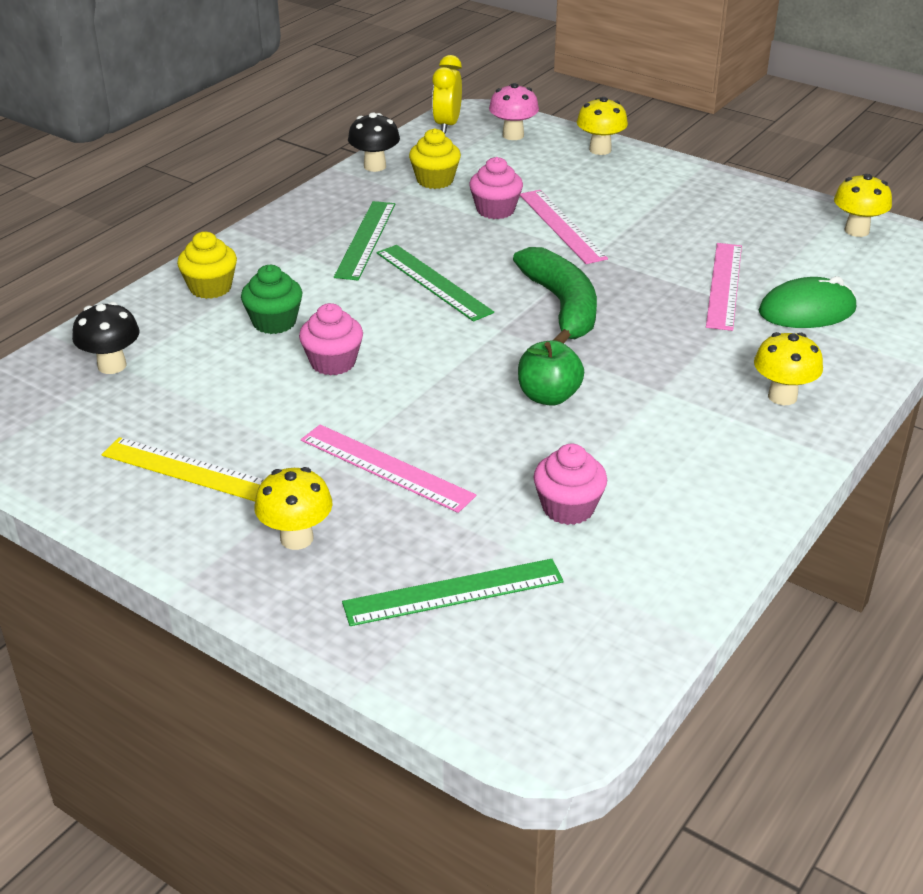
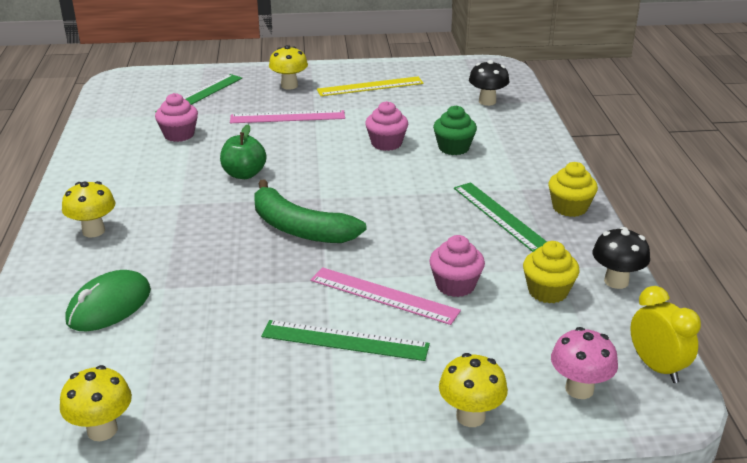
camera: 140 degrees right, 5 degrees down
yellow cupcake [177,232,237,299] -> yellow cupcake moved to [548,162,598,217]
green ruler [377,245,494,322] -> green ruler moved to [261,320,430,361]
pink ruler [706,243,742,331] -> none

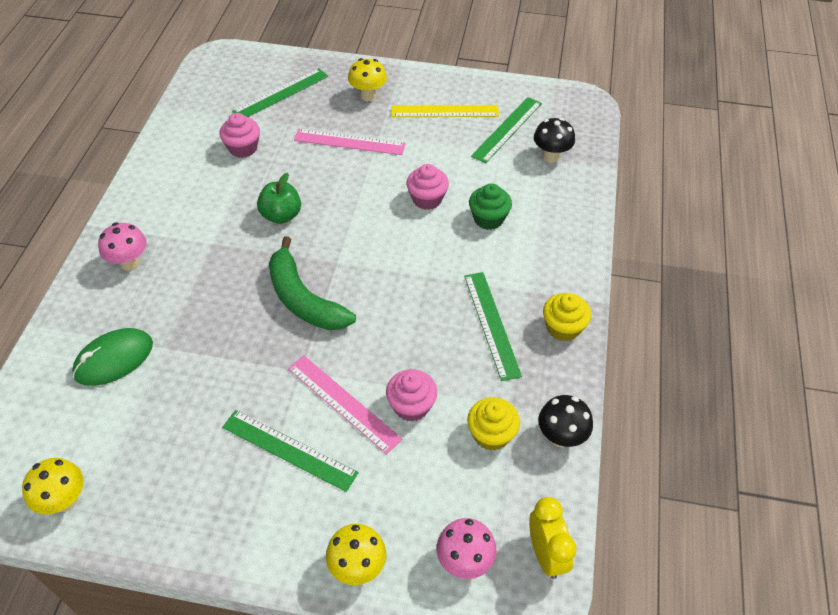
camera: 15 degrees right, 20 degrees up
yellow mushroom [62,181,115,237] -> pink mushroom [98,222,147,271]
none -> green ruler [471,97,542,163]

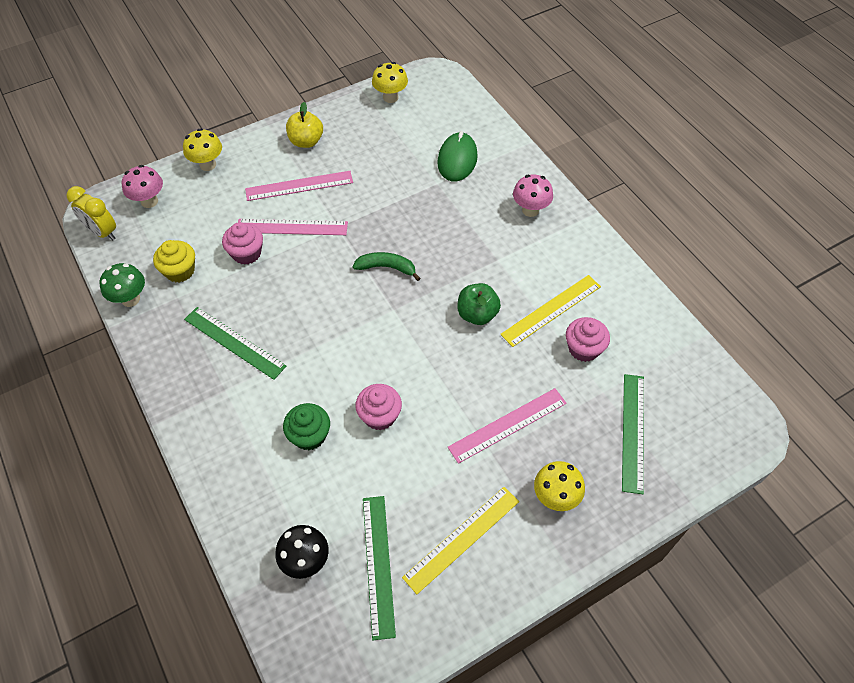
camera: 140 degrees right, 5 degrees up
green ruler [222,410,359,492] -> pink ruler [245,171,353,201]
green banana [269,236,356,330] -> green banana [353,252,420,281], size x0.59
black mushroom [538,395,593,448] -> green mushroom [99,263,145,307]
yellow cupcake [543,293,591,341] -> none
none -> yellow apple [286,102,323,148]
none -> yellow ruler [500,275,601,347]

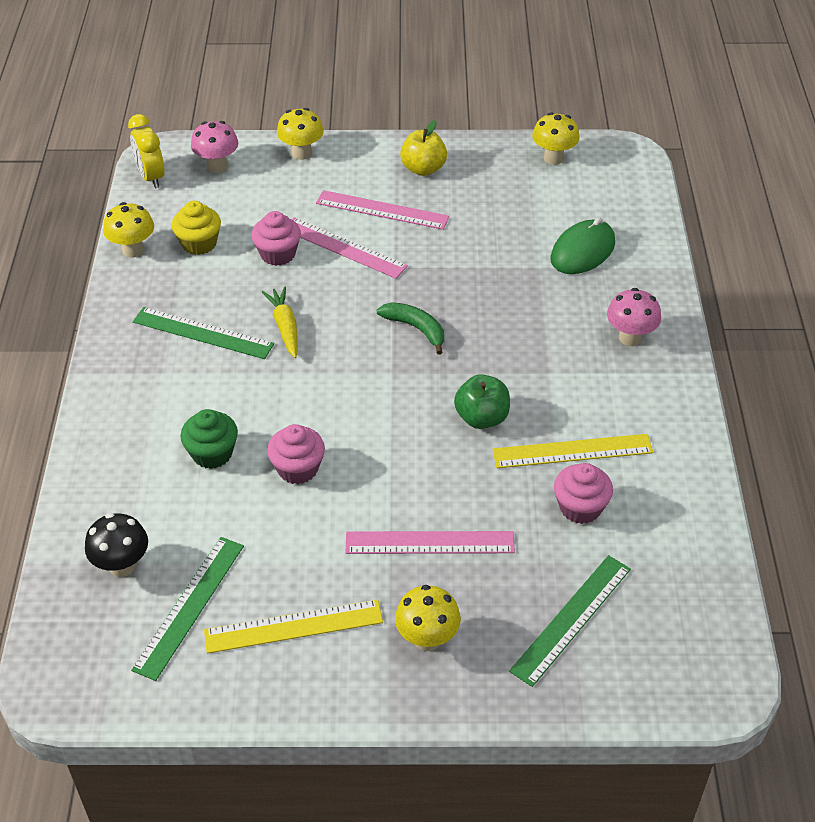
camera: 30 degrees right, 10 degrees down
green mushroom [99,263,145,307] -> yellow mushroom [103,202,154,257]
green ruler [184,307,287,380] -> green ruler turned 45 degrees counterclockwise [133,307,274,359]
none -> yellow carrot [262,286,297,358]

